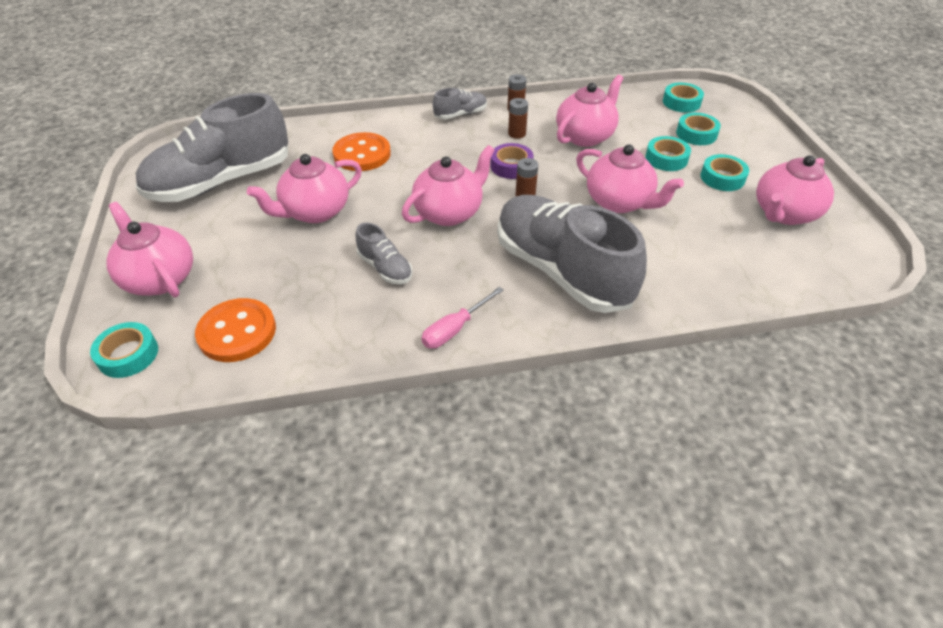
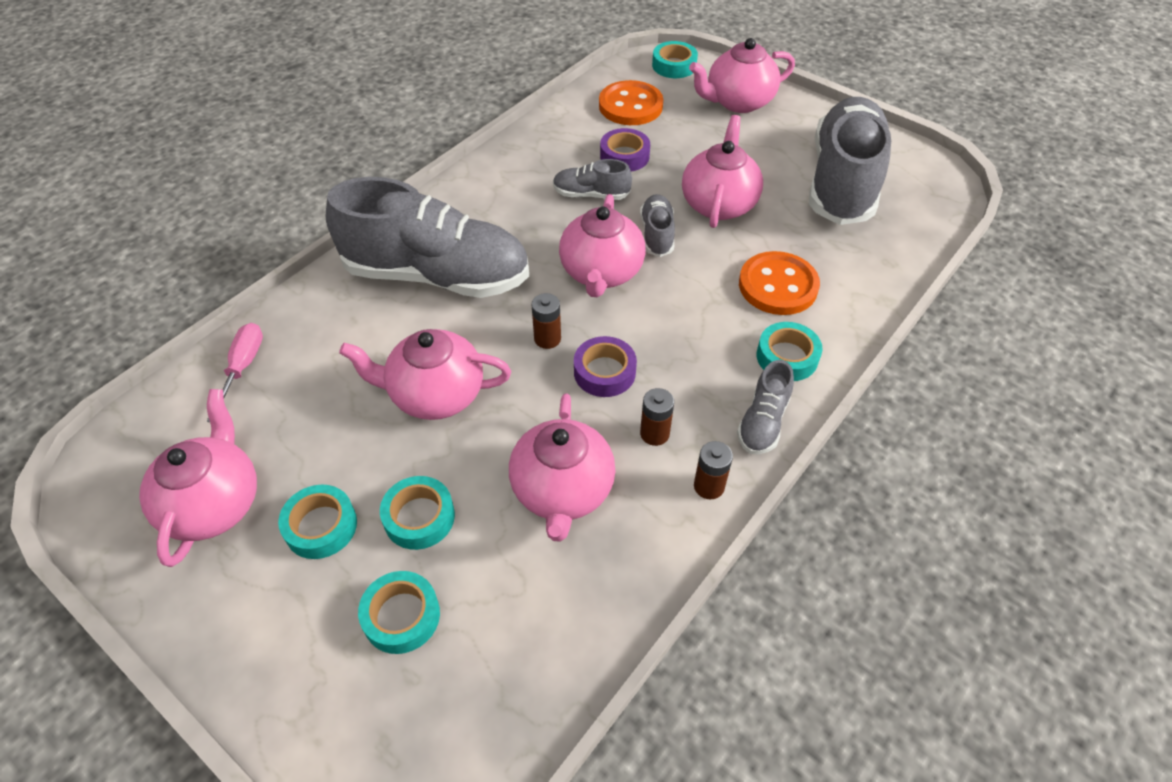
camera: 140 degrees right, 5 degrees up
pink teapot [106,202,193,297] -> pink teapot turned 150 degrees clockwise [689,38,795,113]
pink screwdriver [421,287,504,349] -> pink screwdriver moved to [207,323,263,422]
turquoise tape [663,83,704,112] -> turquoise tape moved to [757,322,823,381]
none -> purple tape [600,128,650,172]
none -> grey shoe [640,194,675,257]

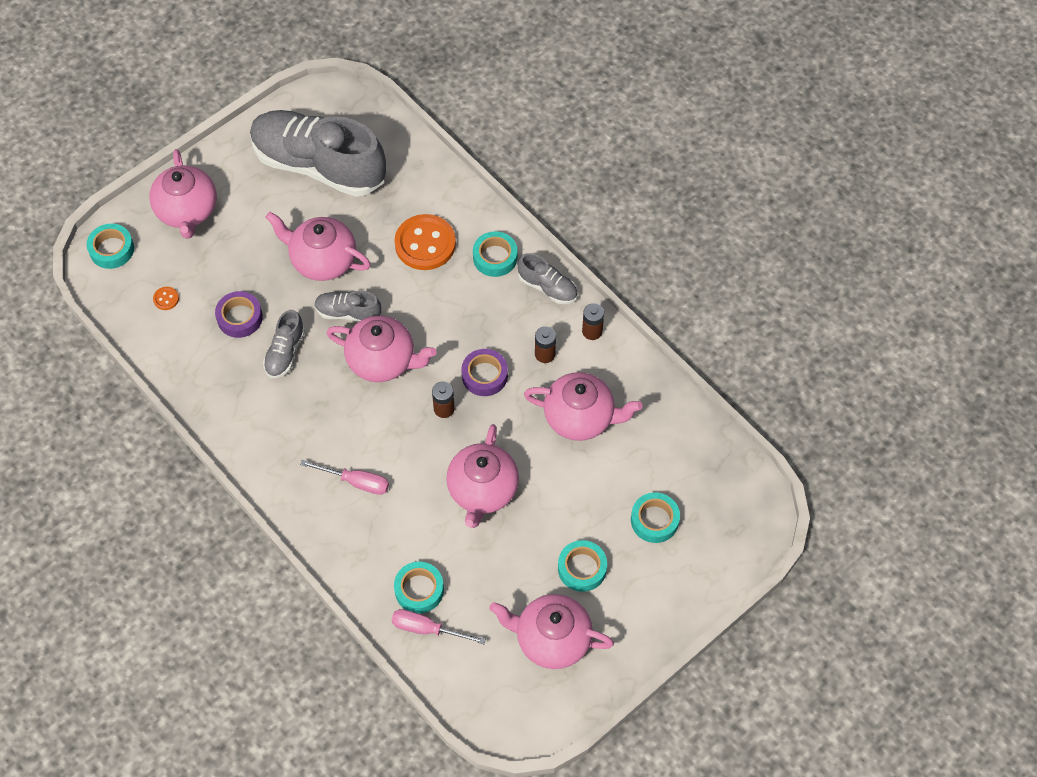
camera: 80 degrees left, 10 degrees up
grey shoe [326,177,529,298] -> pink screwdriver [300,460,389,495]
turquoise tape [380,476,455,550] -> turquoise tape moved to [394,562,444,613]
orange button [599,80,663,125] -> orange button [153,287,179,310], size x0.41

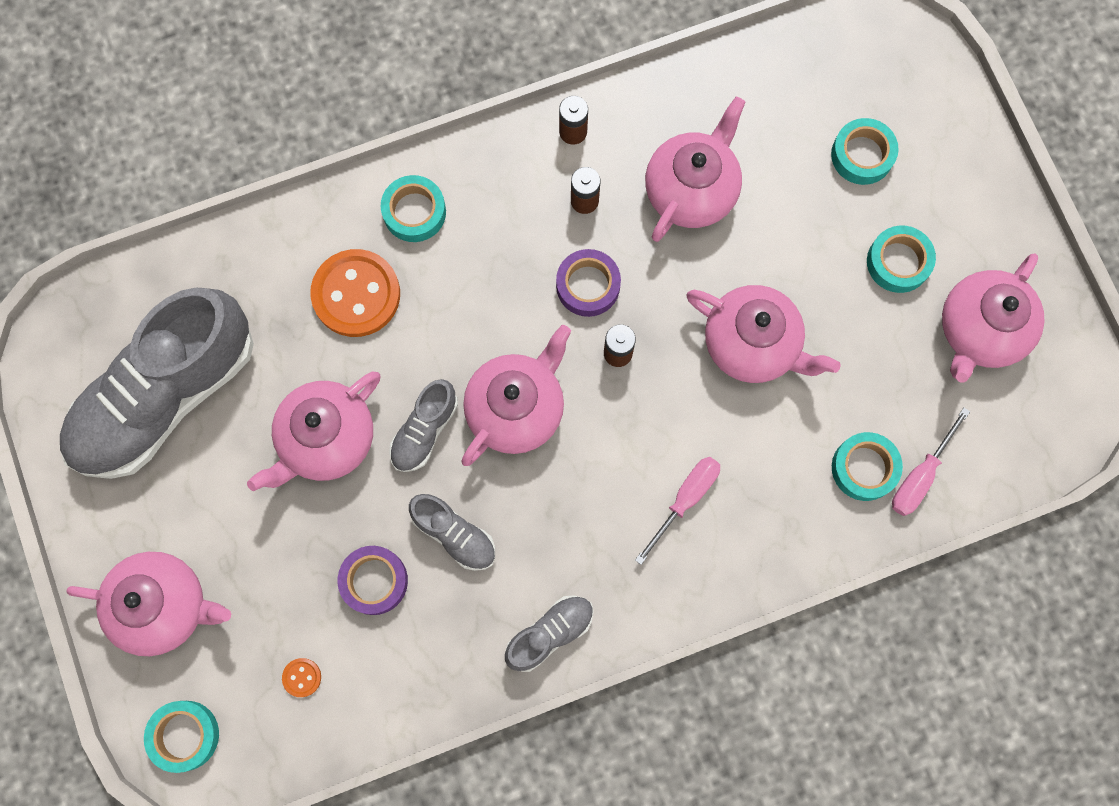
camera: 70 degrees left, 15 degrees up
grey shoe [518,253,578,304] -> grey shoe moved to [505,595,594,672]

